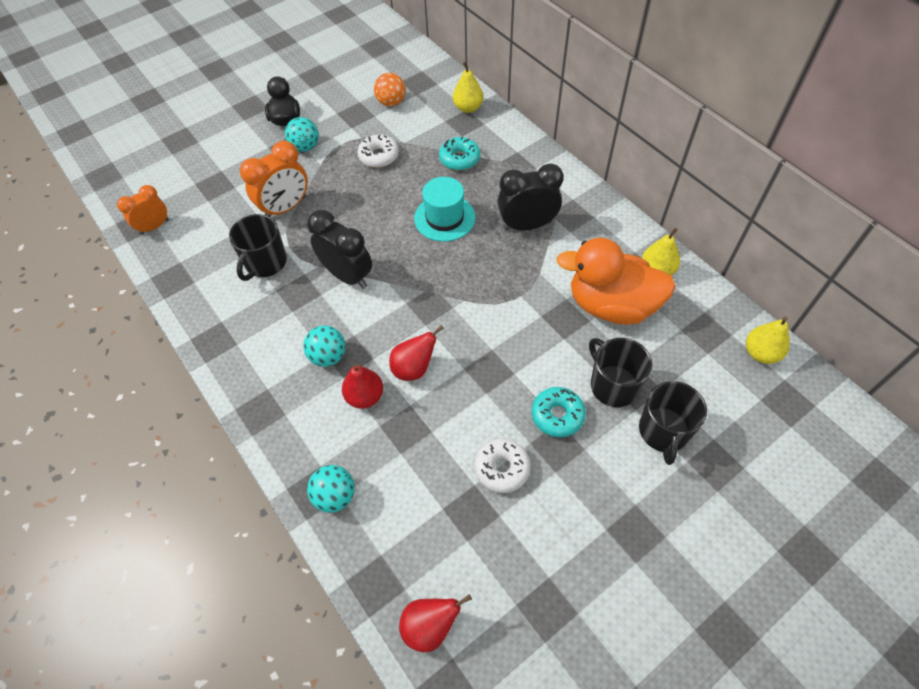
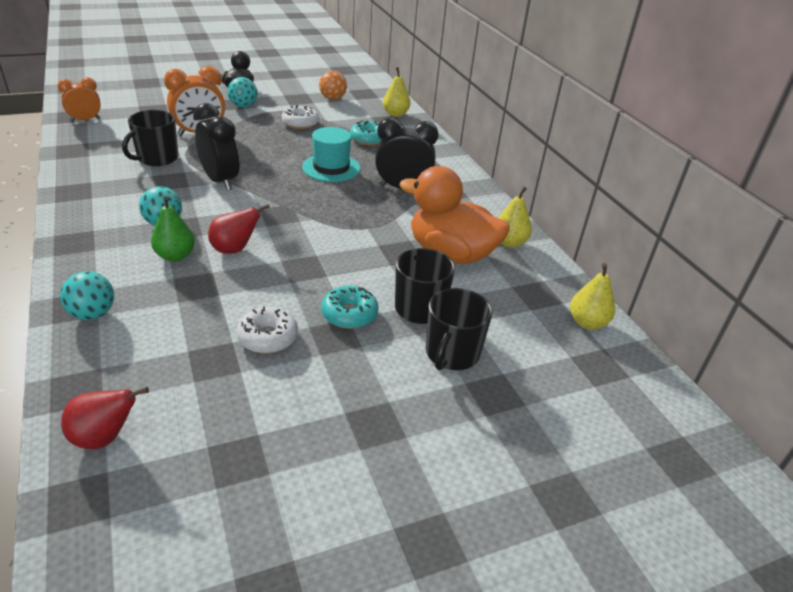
camera: 10 degrees right, 20 degrees down
red pear [342,363,383,409] -> green pear [151,196,195,262]

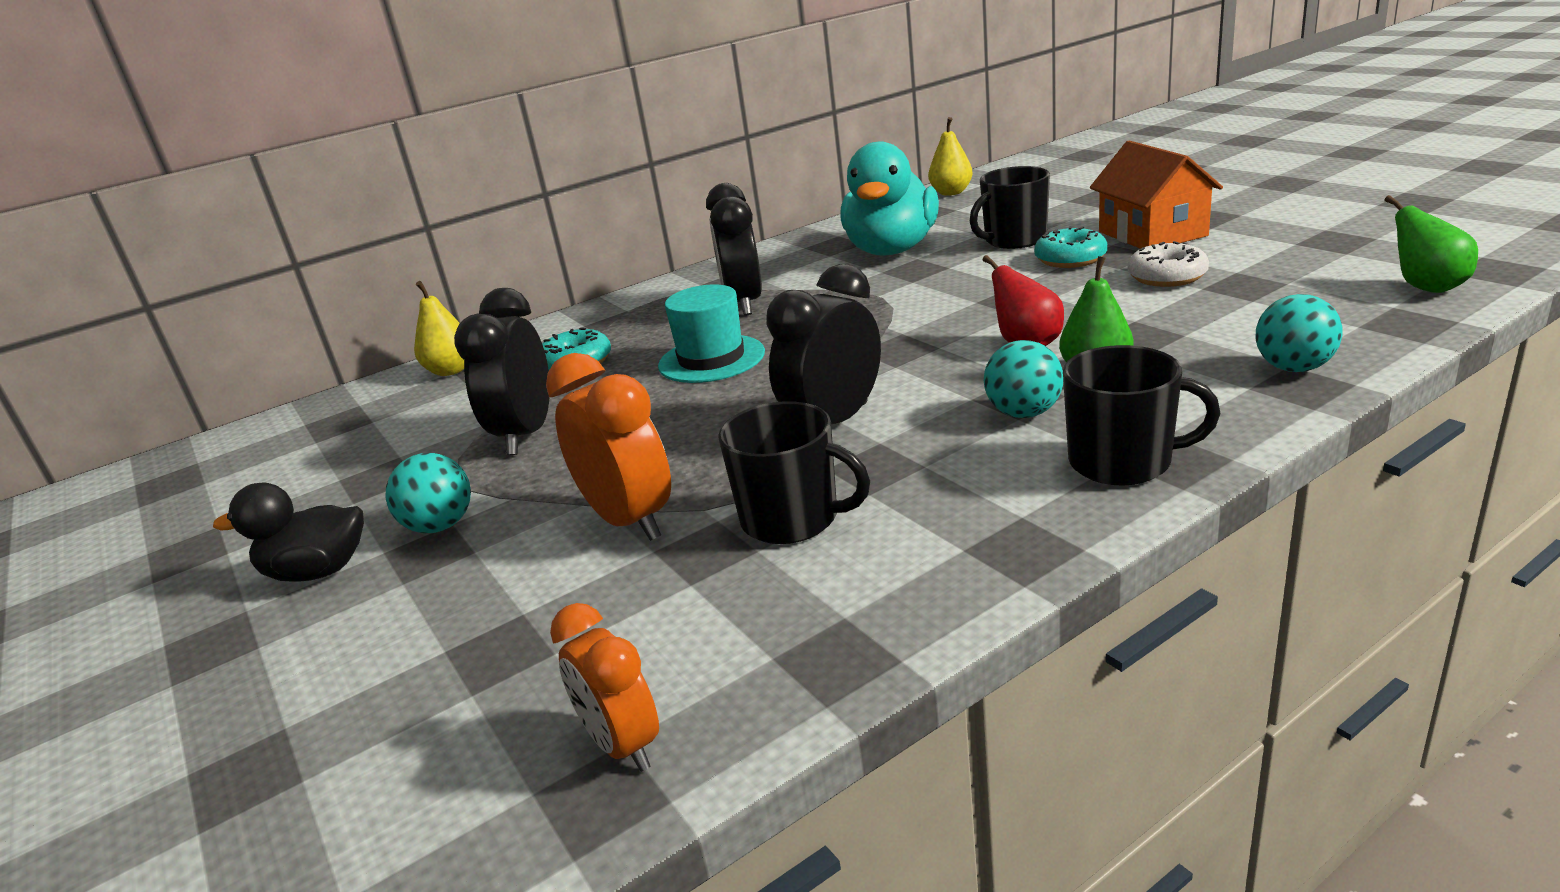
camera: 95 degrees left, 10 degrees down
red pear [61,387,149,449] -> green pear [1385,195,1478,293]
white donut [282,105,319,129] -> black clock [454,288,549,455]
orange ball [319,71,347,100] -> none
orange duck [399,166,510,264] -> turquoise duck [840,142,939,256]
black mug [426,288,493,370] -> black mug moved to [1063,345,1221,486]
yellow pear [498,187,532,248] -> none
none -> orange house [1090,140,1223,249]

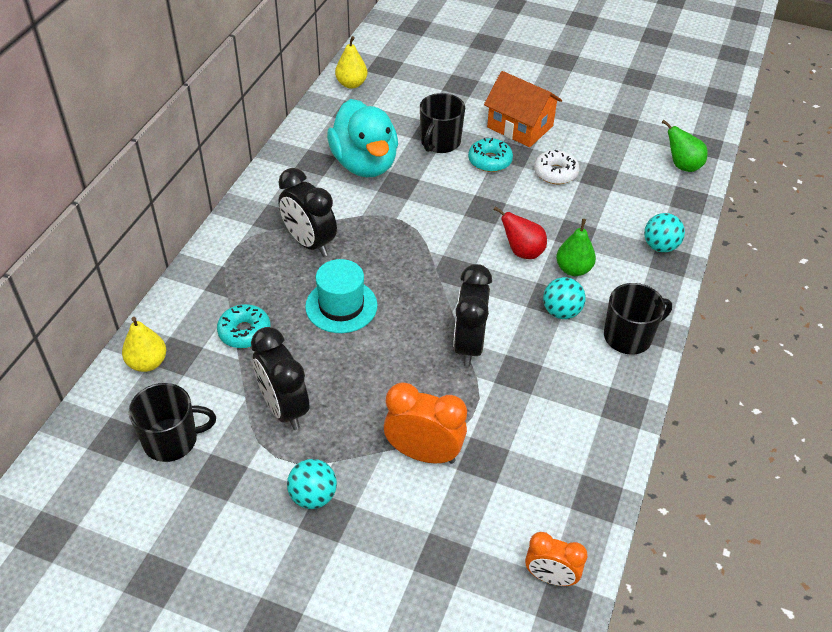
camera: 40 degrees left, 20 degrees up
black duck [213,482,364,581] -> none
black mug [718,401,870,544] -> black mug moved to [129,383,216,462]

